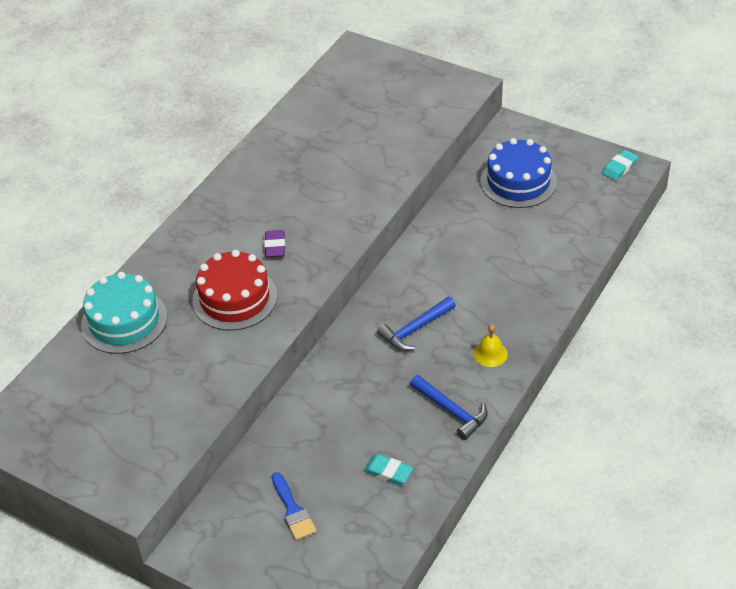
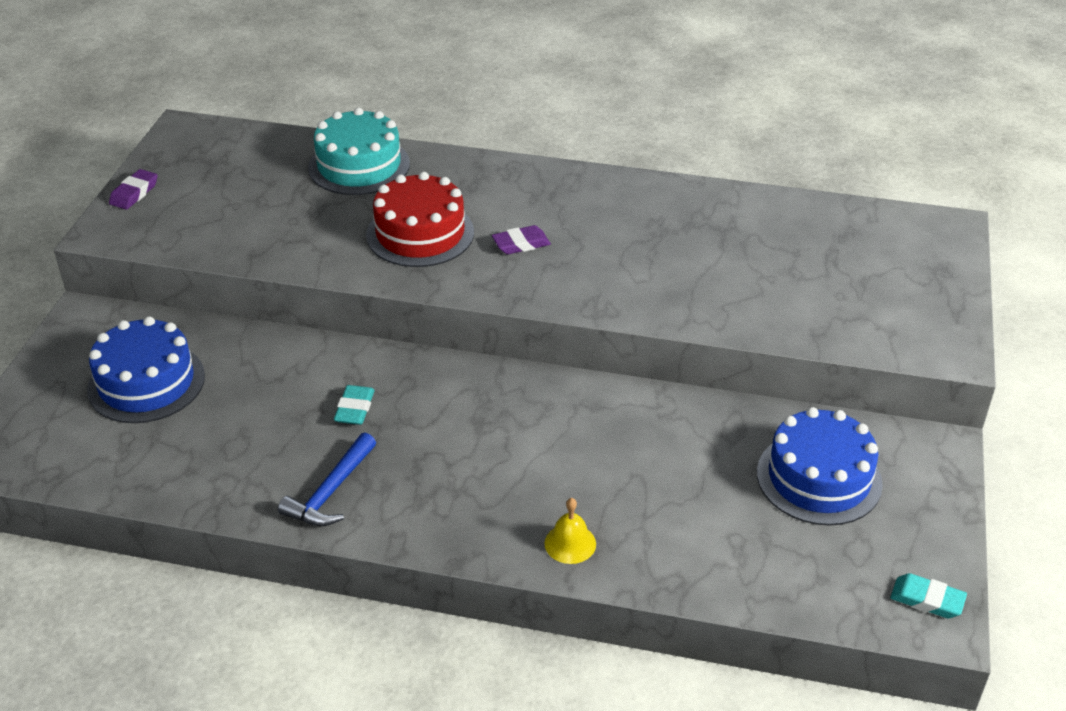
camera: 70 degrees right, 5 degrees down
blue brush [272,472,317,540] -> blue cake [87,316,205,423]
turquoise eraser [364,454,413,485] -> turquoise eraser moved to [334,385,375,425]
blue hammer [377,297,456,351] -> none
yellow bell [473,324,508,367] -> yellow bell moved to [544,498,596,564]
none -> purple eraser [109,169,158,210]

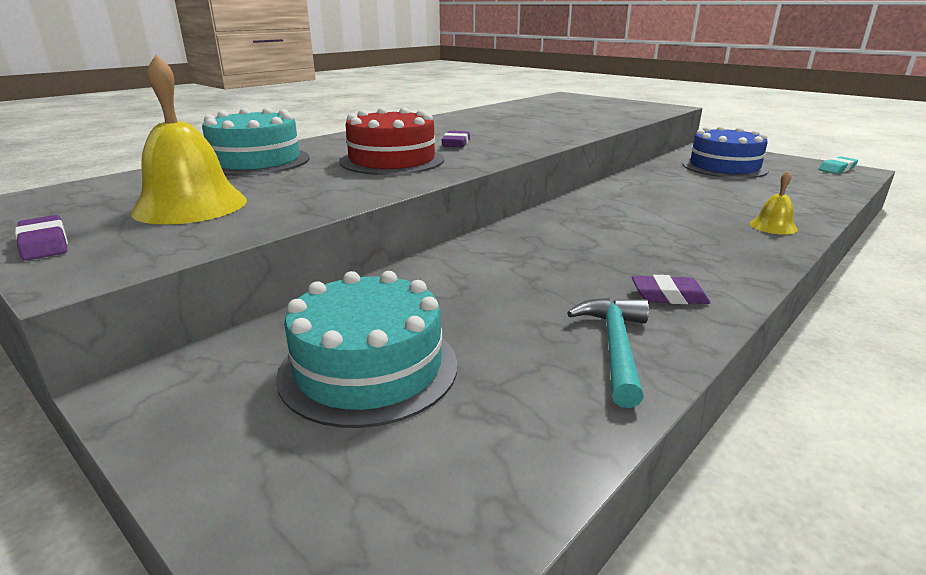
camera: 60 degrees left, 15 degrees down
blue cake [87,316,205,423] -> turquoise cake [276,271,457,428]
blue hammer [278,433,376,526] -> purple eraser [632,275,710,304]
turquoise eraser [334,385,375,425] -> none
none -> yellow bell [130,55,247,225]
none -> turquoise hammer [567,298,649,408]

